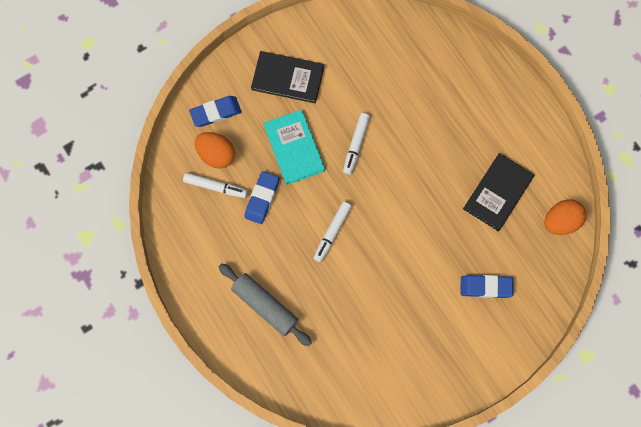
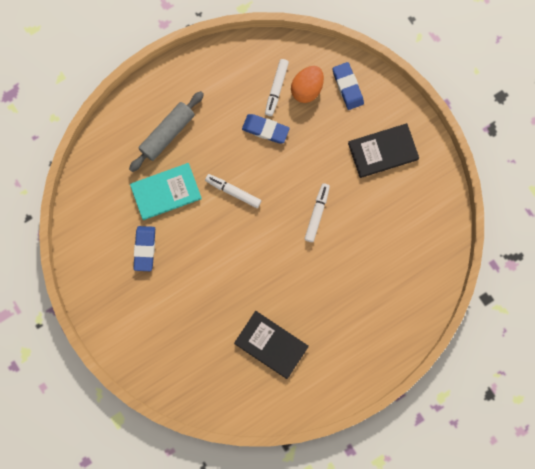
camera: 90 degrees right, 5 degrees up
black book [251,51,324,103] -> black book turned 60 degrees clockwise [348,123,419,178]
turquoise book [264,110,325,185] -> turquoise book moved to [130,163,202,220]
white marker [343,113,370,175] -> white marker turned 90 degrees clockwise [304,183,330,242]
blue eraser [461,275,513,298] -> blue eraser moved to [133,226,155,271]
orange egg [544,199,587,235] -> none

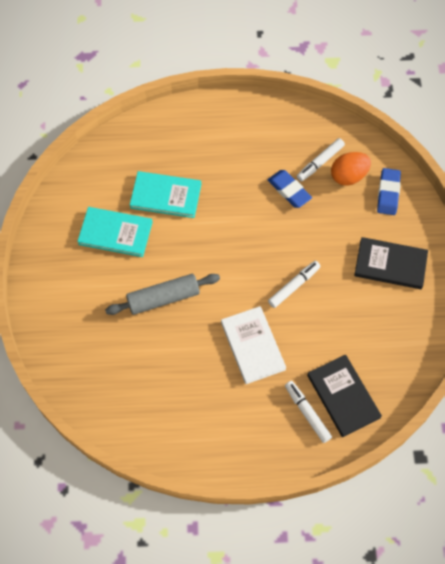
camera: 30 degrees right, 15 degrees down
grey rolling pin [129,91,204,172] -> grey rolling pin moved to [105,274,220,315]
blue eraser [133,226,155,271] -> turquoise book [77,207,153,257]
white marker [205,174,261,208] -> white marker moved to [285,381,332,443]
black book [234,311,309,379] -> black book moved to [307,355,382,437]
none -> white book [221,306,286,384]

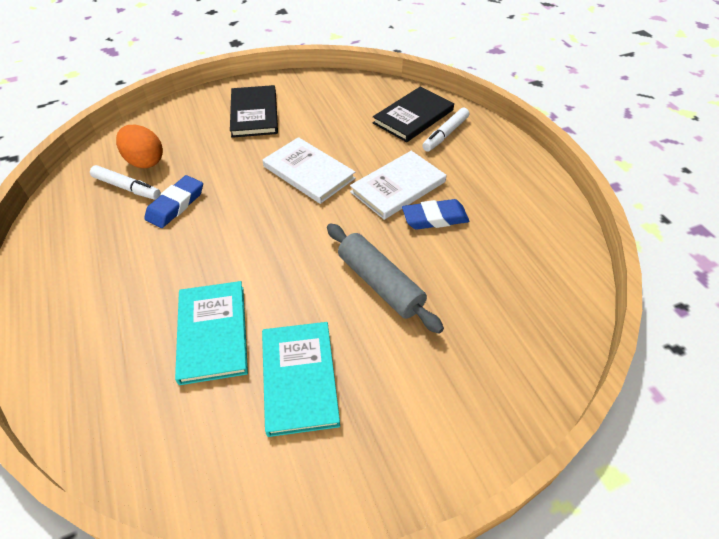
camera: 110 degrees left, 15 degrees down
white marker [268,261,321,308] -> white book [263,137,355,204]
blue eraser [377,168,401,215] -> blue eraser moved to [402,199,470,230]

